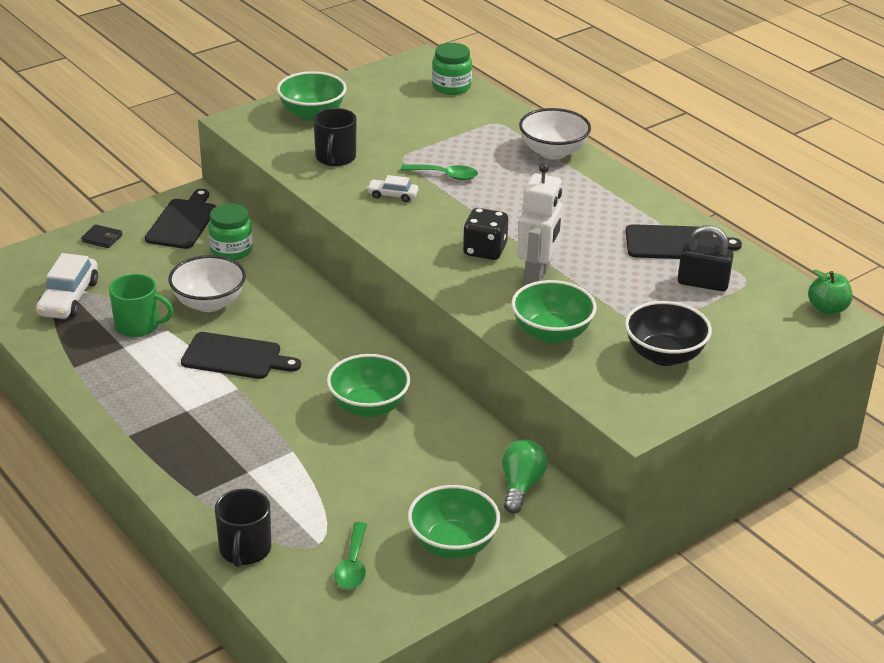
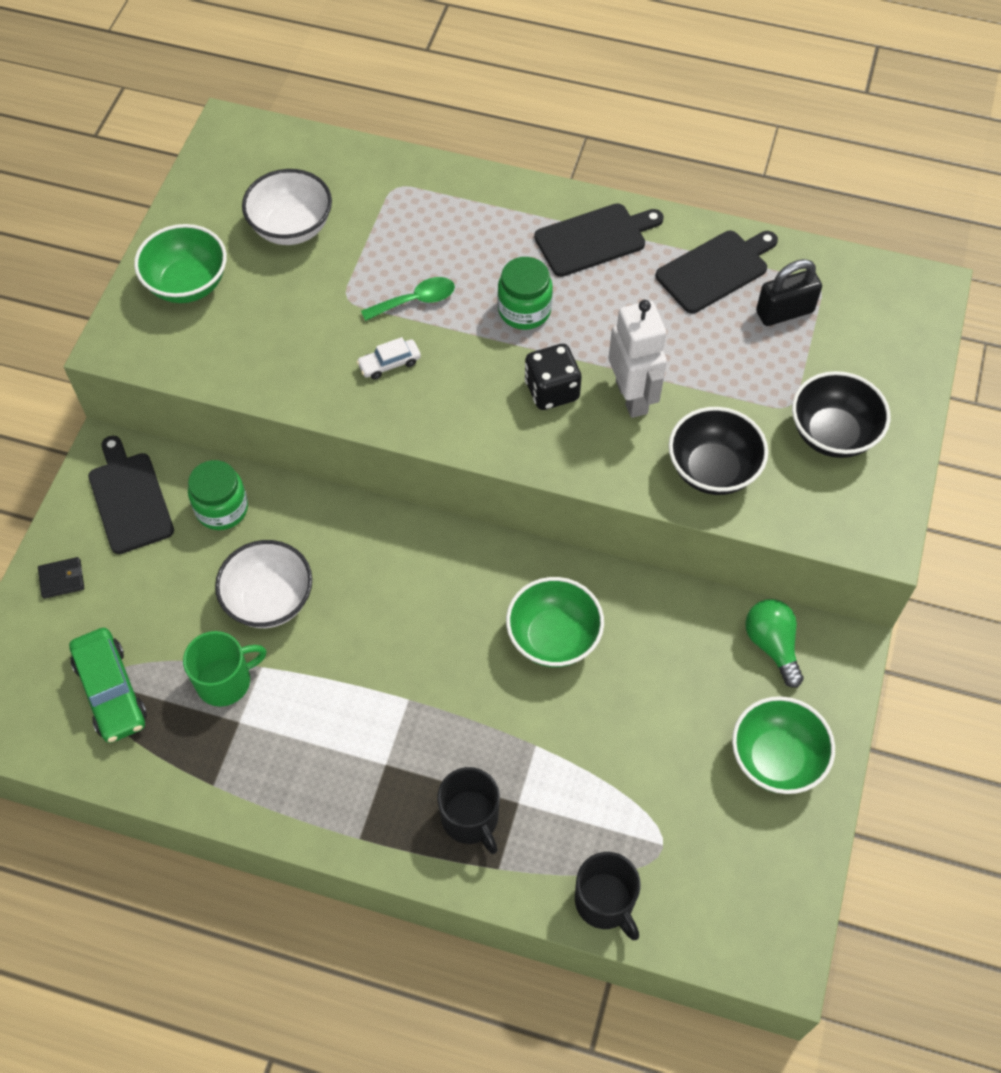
camera: 35 degrees left, 25 degrees up
white car [36,253,98,319] -> green car [69,628,147,743]
black cutting board [181,332,301,379] -> black cutting board moved to [534,203,664,277]
black mug [313,108,357,166] -> black mug moved to [437,767,500,854]
green spoon [334,522,367,589] -> none
green jar [432,43,472,95] -> green jar moved to [498,257,553,330]
green bowl [511,280,597,344] -> black bowl [669,407,768,495]
white bowl [519,108,591,160] -> white bowl moved to [242,169,332,245]
green apple [808,270,853,315] -> none

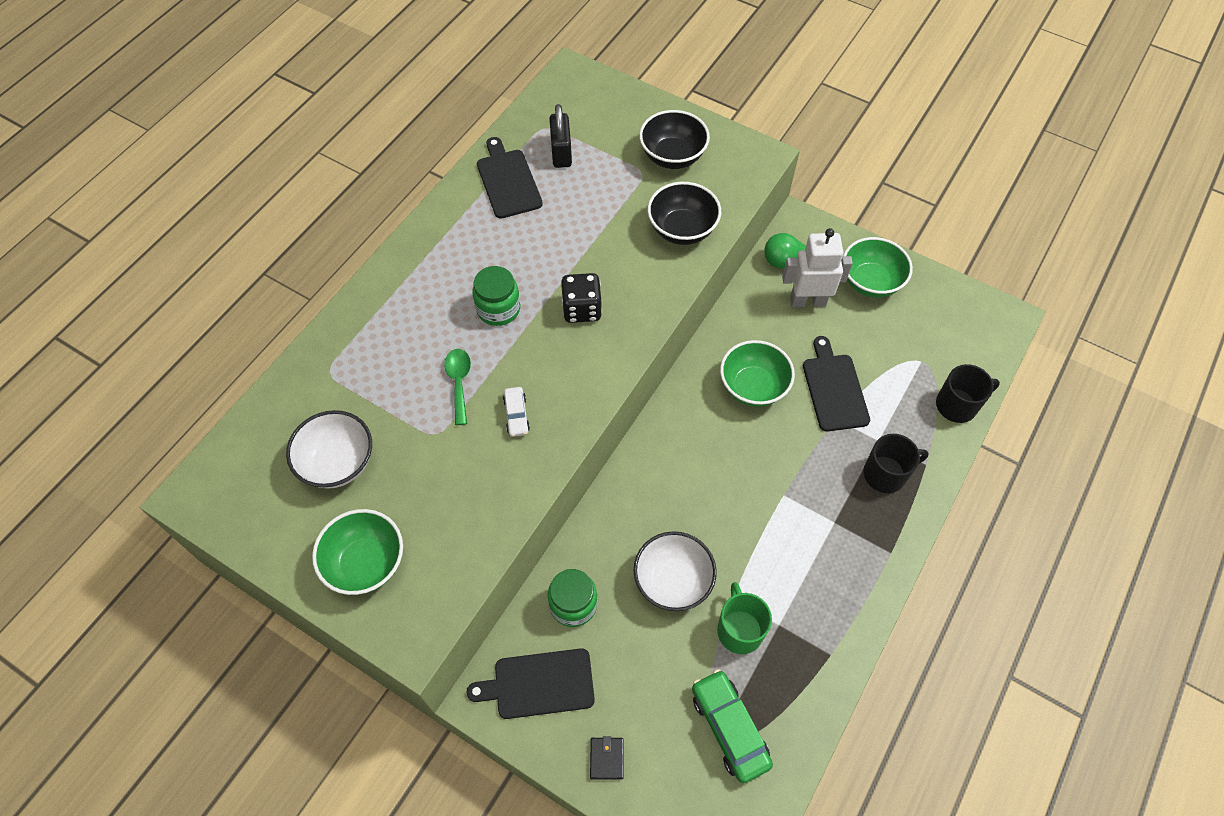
camera: 75 degrees left, 0 degrees up
green car [69,628,147,743] -> green car turned 105 degrees counterclockwise [692,669,773,783]
black cutting board [534,203,664,277] -> black cutting board moved to [803,336,870,432]
white robot [609,300,667,418] -> white robot moved to [782,228,853,307]

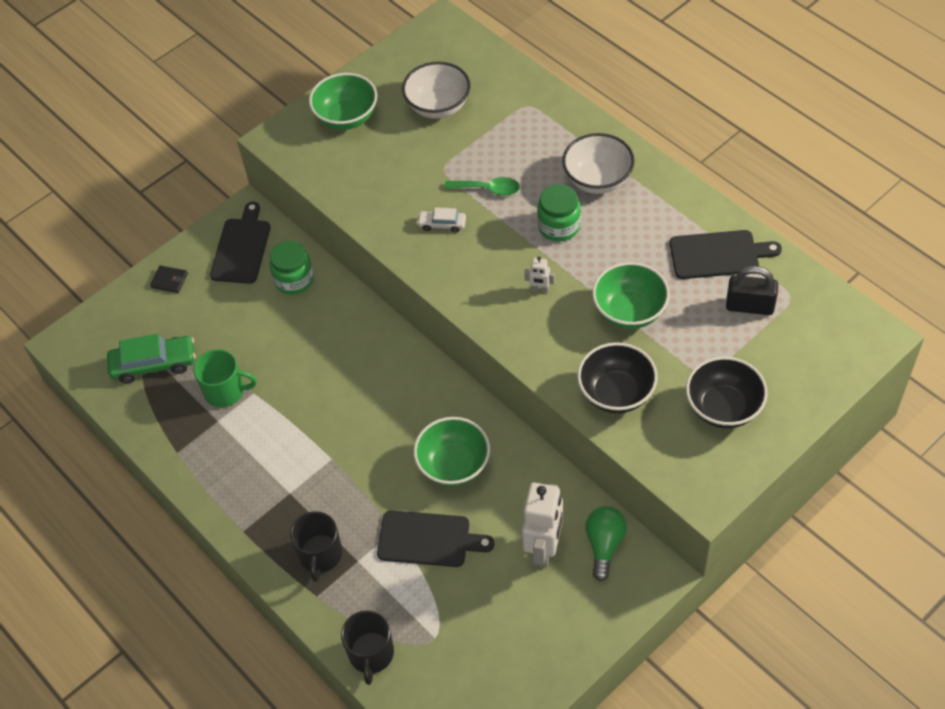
camera: 110 degrees right, 5 degrees down
black dice [561,273,602,323] -> white robot [524,256,555,293]
white bowl [634,531,717,611] -> white bowl moved to [562,133,635,194]
green bowl [843,237,913,298] -> green bowl moved to [592,262,670,329]

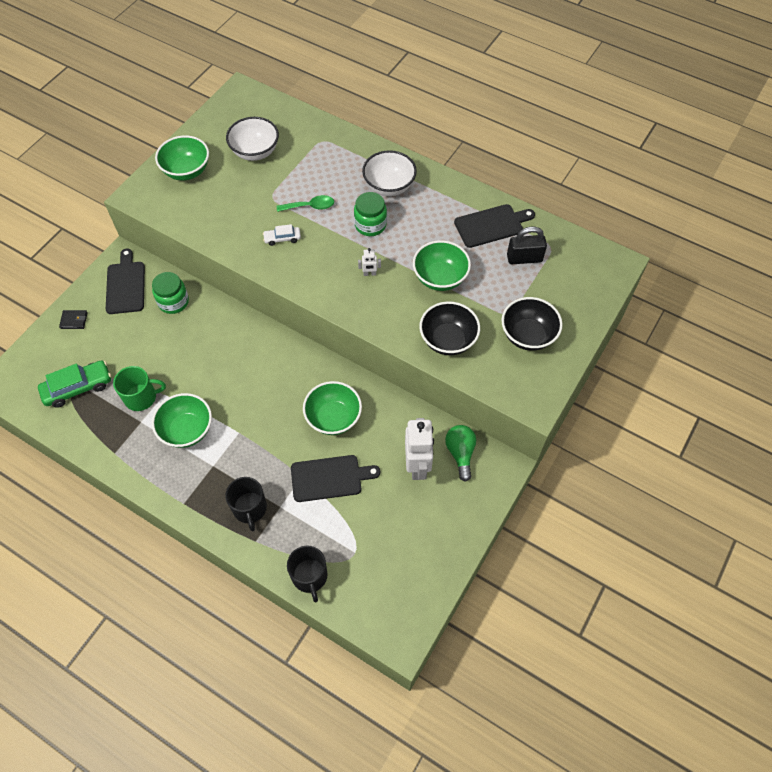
camera: 20 degrees left, 5 degrees up
none -> green bowl [152,393,212,448]

